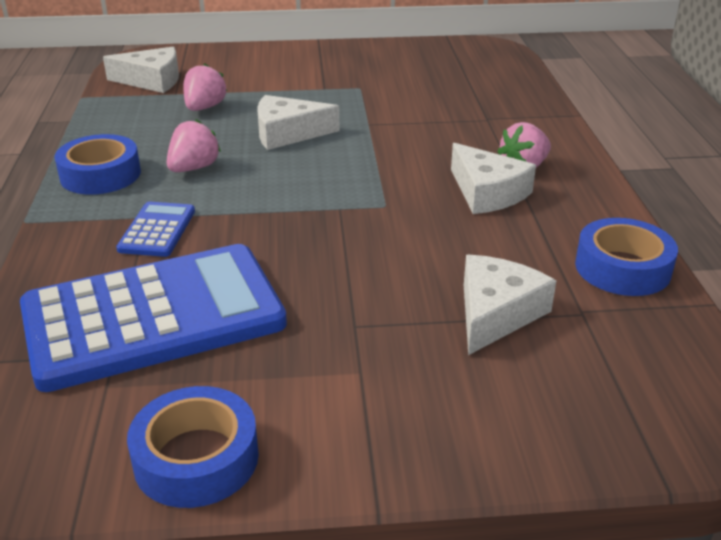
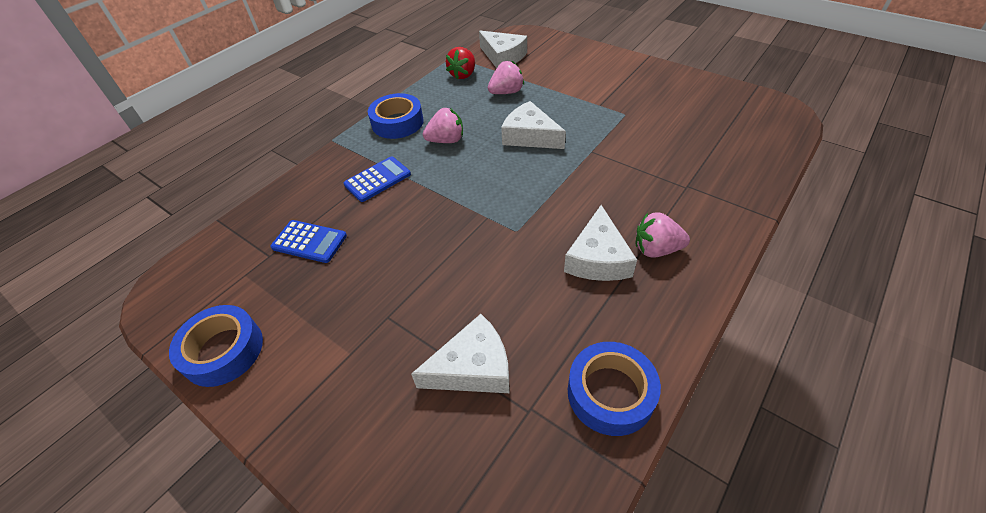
camera: 45 degrees right, 15 degrees up
blue calculator [20,244,287,392] -> blue calculator [270,220,347,263], size x0.43
none -> red strawberry [446,47,475,79]

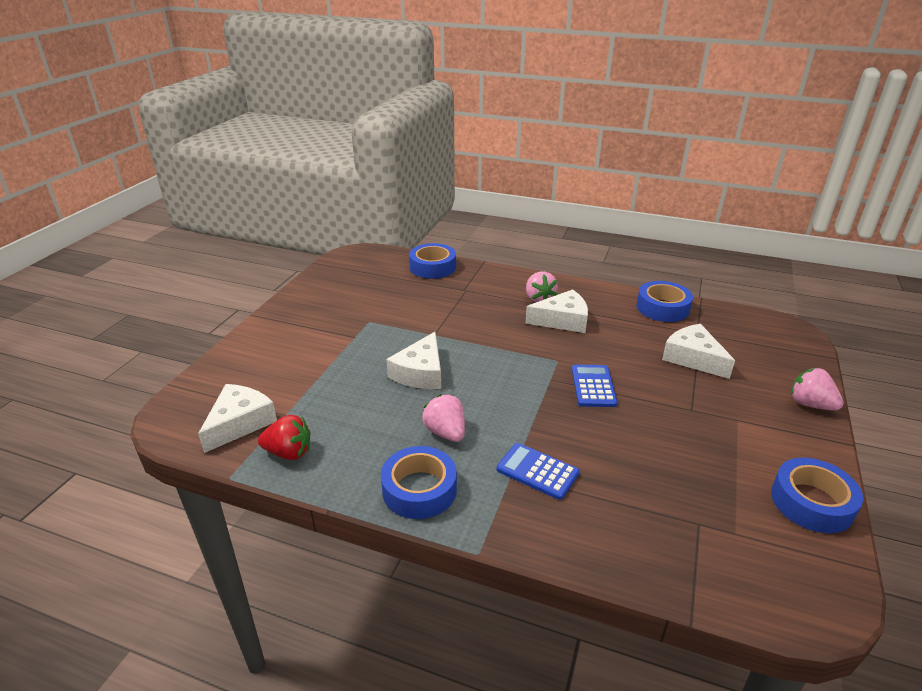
camera: 110 degrees left, 15 degrees down
blue calculator [270,220,347,263] -> blue calculator moved to [572,364,617,407]
pink strawberry [488,61,524,94] -> pink strawberry moved to [791,368,844,410]
none -> blue tape [409,243,456,279]

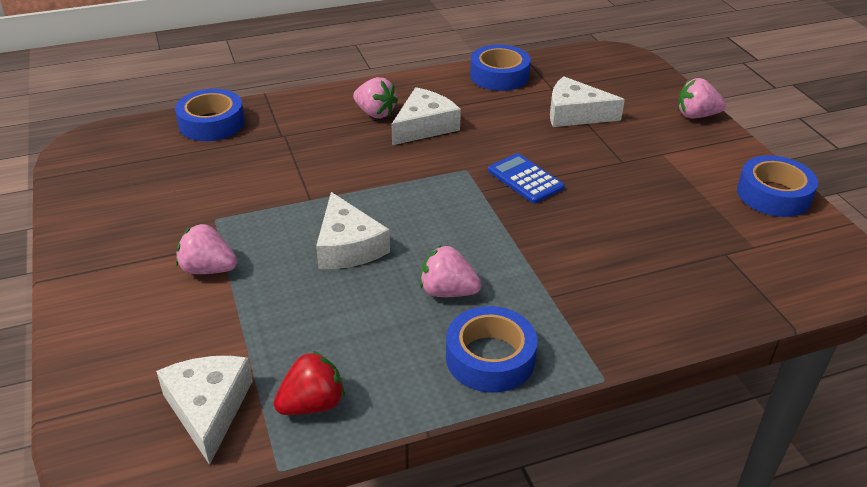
camera: 40 degrees left, 5 degrees up
blue calculator [497,443,579,500] -> none
none -> pink strawberry [176,224,237,274]

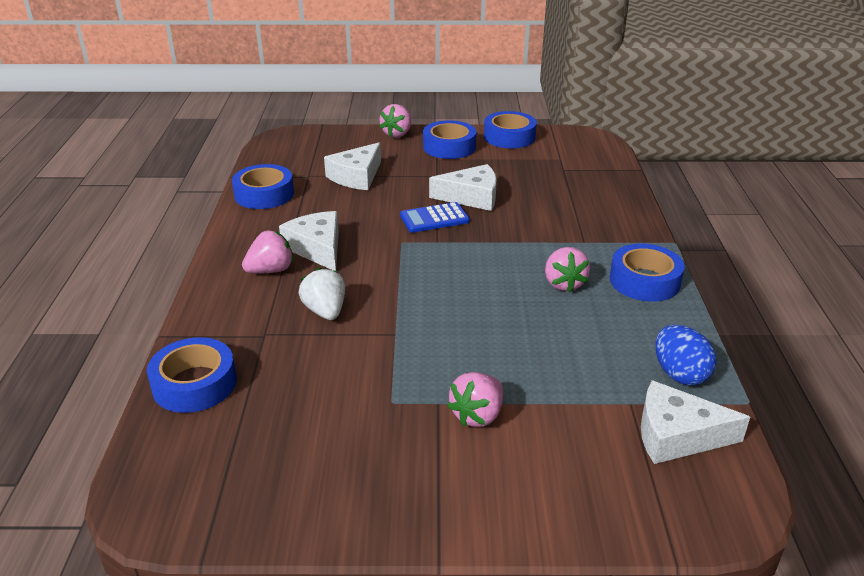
camera: 70 degrees left, 5 degrees down
red strawberry [273,351,345,415] -> blue egg [655,325,717,385]
white cheese [316,192,390,269] -> white cheese moved to [429,164,497,211]
pink strawberry [420,245,482,297] -> pink strawberry turned 45 degrees counterclockwise [545,247,590,293]
none -> white strawberry [299,268,345,320]
none -> blue tape [423,120,476,159]

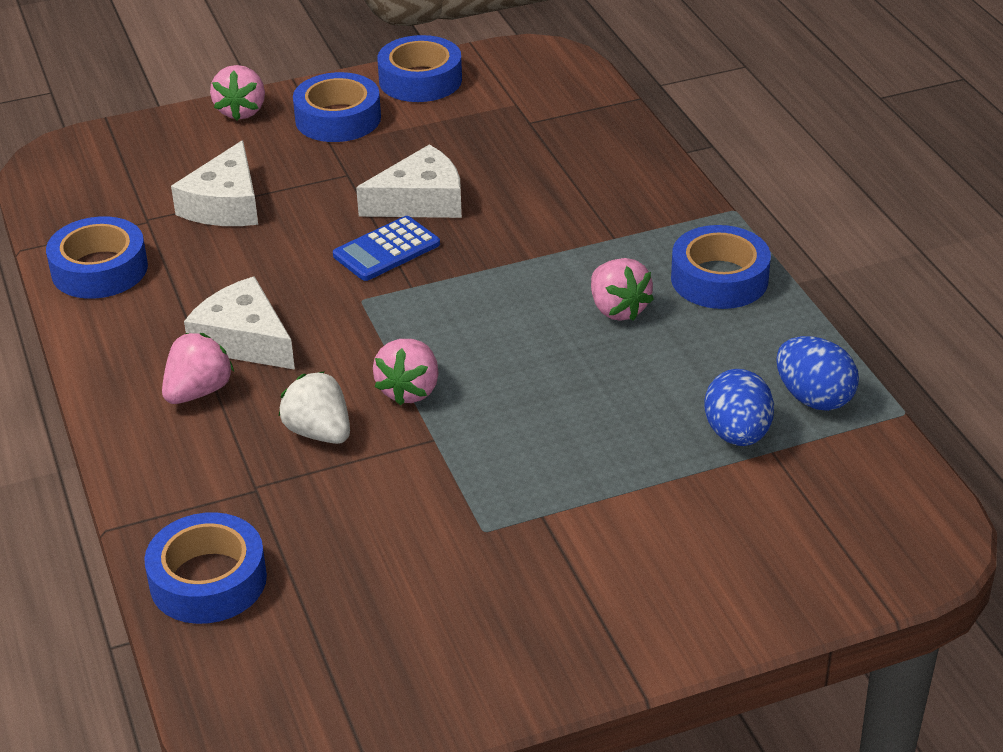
camera: 20 degrees left, 5 degrees up
pink strawberry [447,372,503,427] -> pink strawberry moved to [373,339,438,406]
white cheese [641,380,750,464] -> none
none -> blue egg [704,369,774,446]

